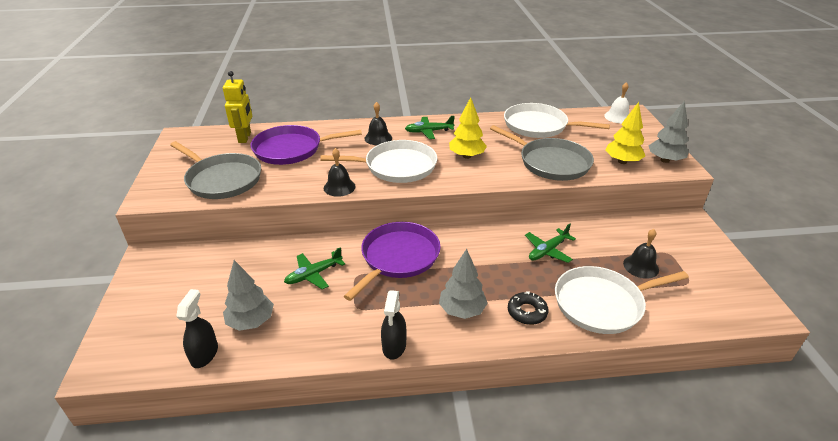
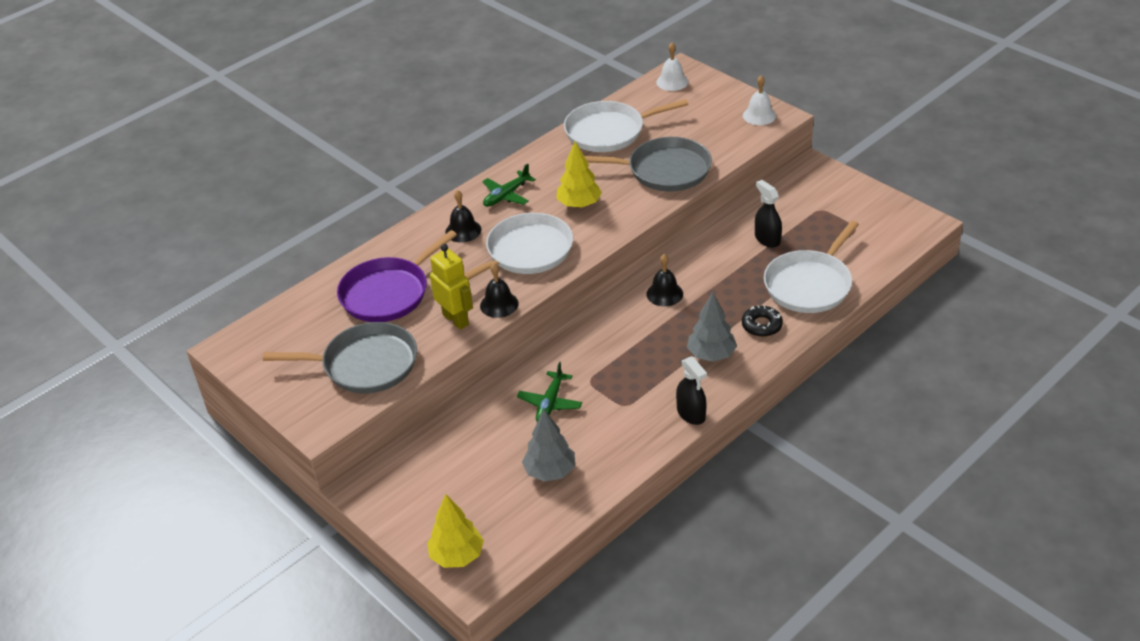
camera: 35 degrees left, 5 degrees up
black spray bottle [176,289,218,368] -> black spray bottle moved to [755,180,782,248]
yellow robot [223,71,252,143] -> yellow robot moved to [430,244,473,330]
purple pan [344,222,441,301] -> none
green plane [525,224,576,263] -> none
yellow tree [605,102,645,164] -> yellow tree moved to [427,494,484,568]
black bell [623,229,659,279] -> black bell moved to [646,254,683,306]
grey tree [648,101,689,163] -> white bell [743,75,776,125]

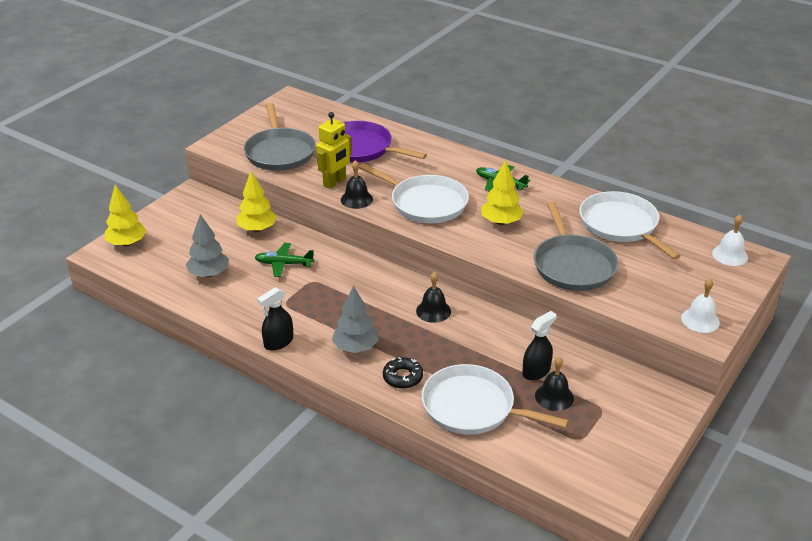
camera: 75 degrees right, 5 degrees down
black bell [445,190,481,243] -> black bell moved to [535,356,574,411]
none -> yellow tree [236,171,277,232]

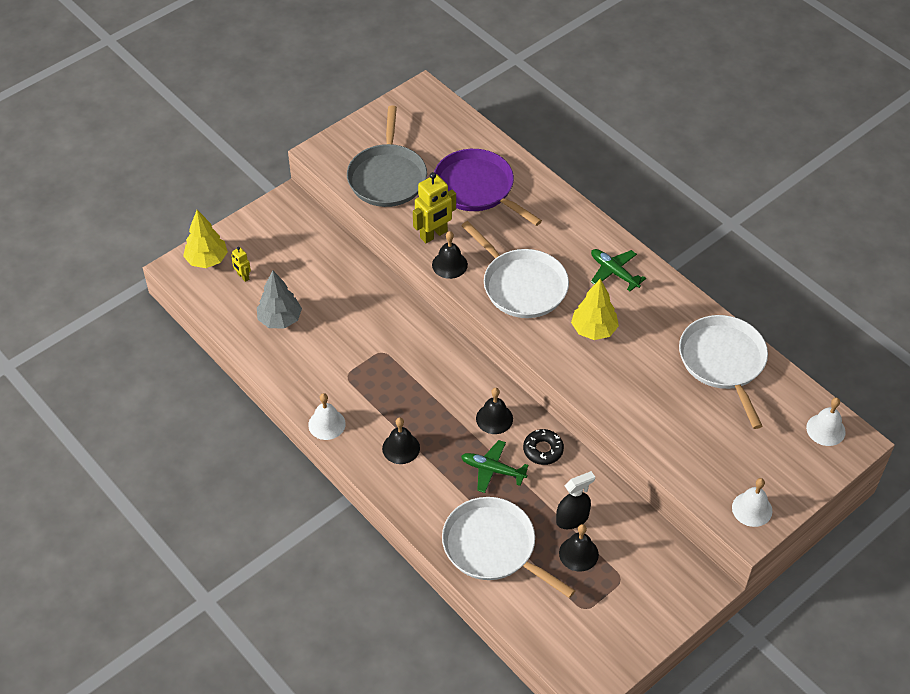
camera: 15 degrees right, 15 degrees up
yellow tree [236,171,277,232] -> none
green plane [255,243,314,277] -> green plane moved to [461,440,529,493]
black spray bottle [257,287,293,351] -> white bell [308,393,346,440]
grey tree [332,285,379,353] -> black bell [382,417,420,464]
black donut [383,357,423,389] -> black donut moved to [523,429,564,465]
grey pan [534,202,618,291] -> none
none -> yellow robot [231,247,251,282]

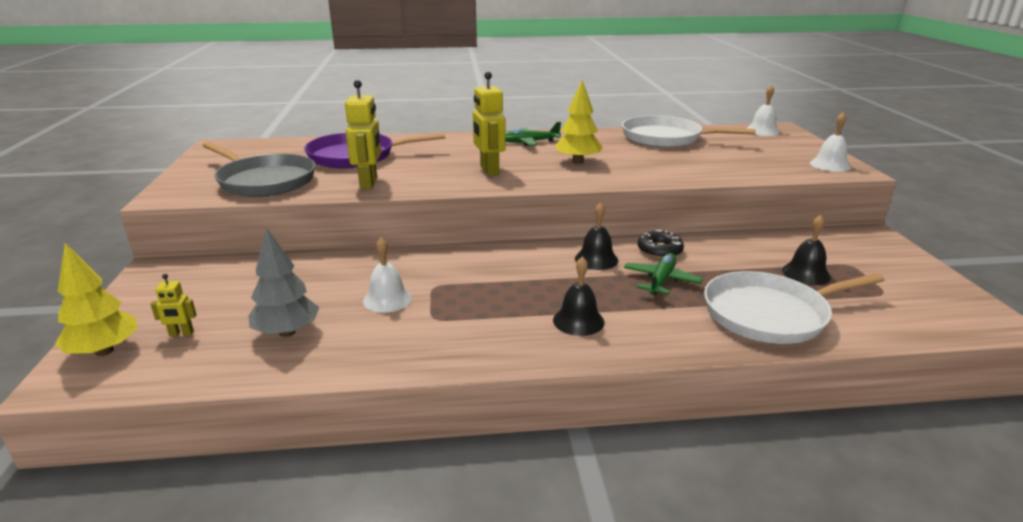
camera: 55 degrees left, 25 degrees down
white bell [308,393,346,440] -> white bell moved to [363,238,412,313]
black bell [432,231,468,279] -> none
white pan [461,221,569,318] -> yellow robot [473,72,506,176]
green plane [461,440,529,493] -> green plane turned 150 degrees clockwise [624,253,703,295]
black spray bottle [556,471,595,529] -> none

